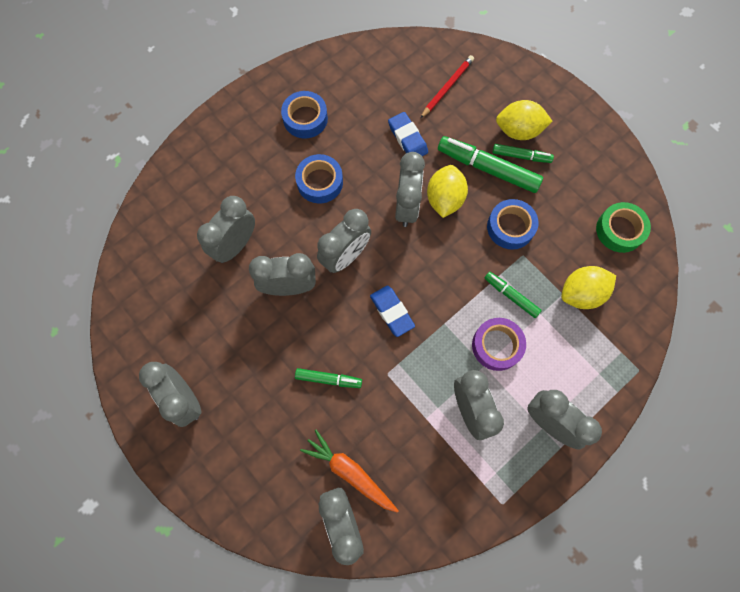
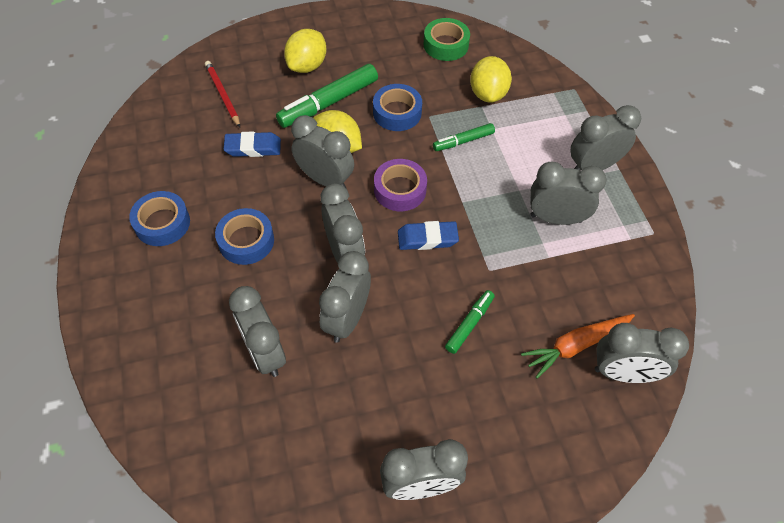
camera: 65 degrees left, 15 degrees down
purple tape [472,318,526,371] -> purple tape moved to [374,159,427,211]
green marker [493,144,554,163] -> none

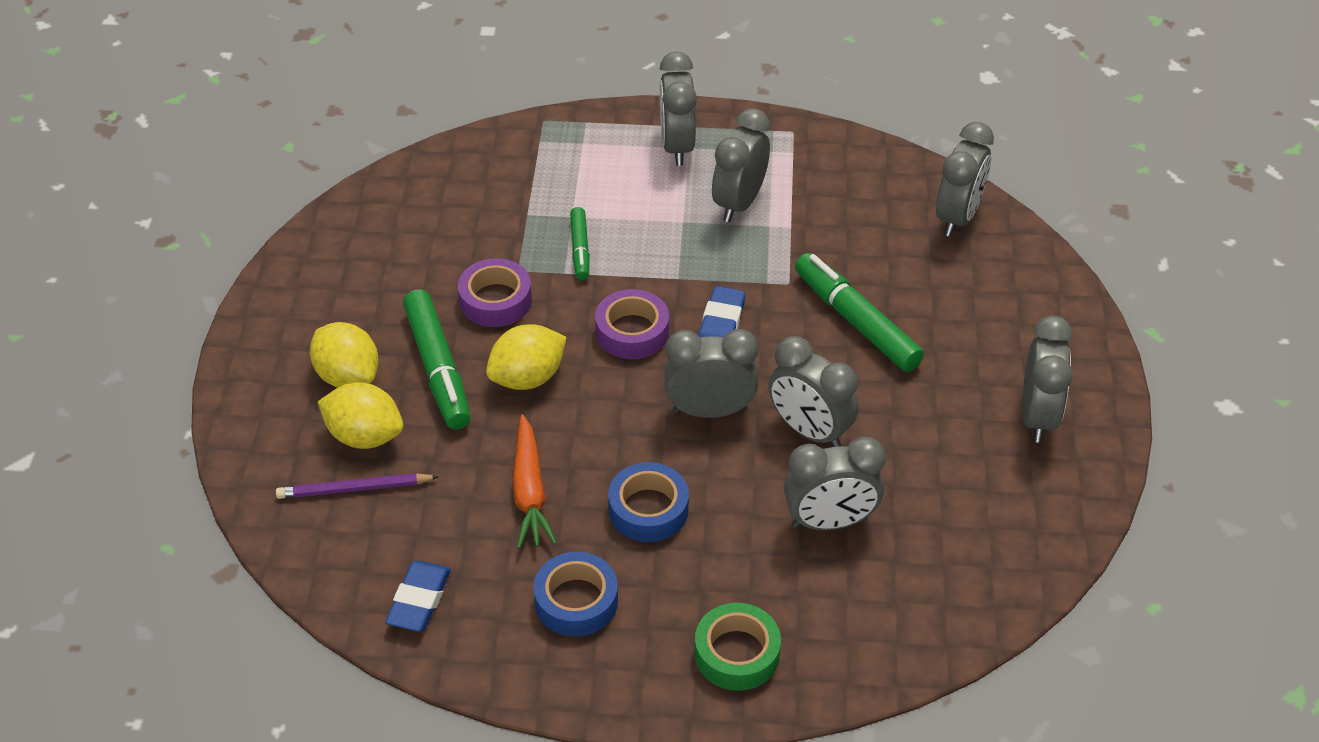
camera: 70 degrees left, 10 degrees down
red pencil [205,61,240,127] -> purple pencil [276,473,439,499]
blue eraser [224,132,281,157] -> blue eraser moved to [385,561,451,632]
grey clock [291,115,354,189] -> none
blue tape [373,84,422,131] -> purple tape [458,258,532,327]
green tape [423,18,470,61] -> green tape moved to [695,603,781,691]
green marker [445,290,495,354] -> green marker [795,253,924,372], size x1.79
yellow lemon [470,56,512,103] -> yellow lemon moved to [318,382,403,449]
orange carrot [521,314,635,379] -> orange carrot moved to [512,414,557,549]

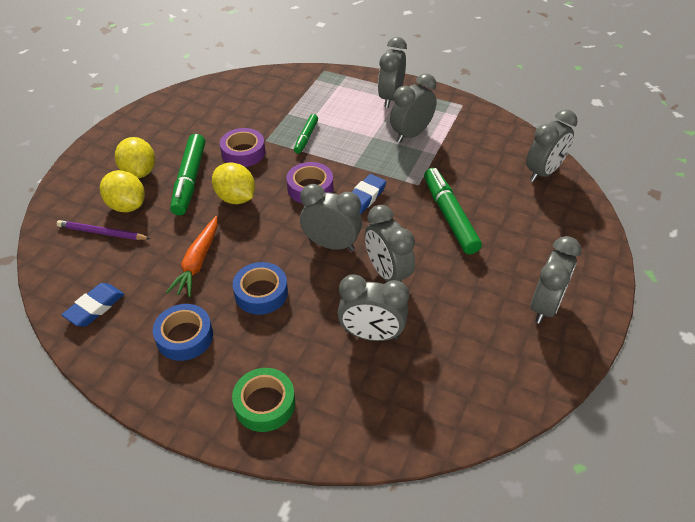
camera: 20 degrees right, 0 degrees up
yellow lemon [486,324,566,390] -> yellow lemon turned 60 degrees clockwise [212,162,255,204]

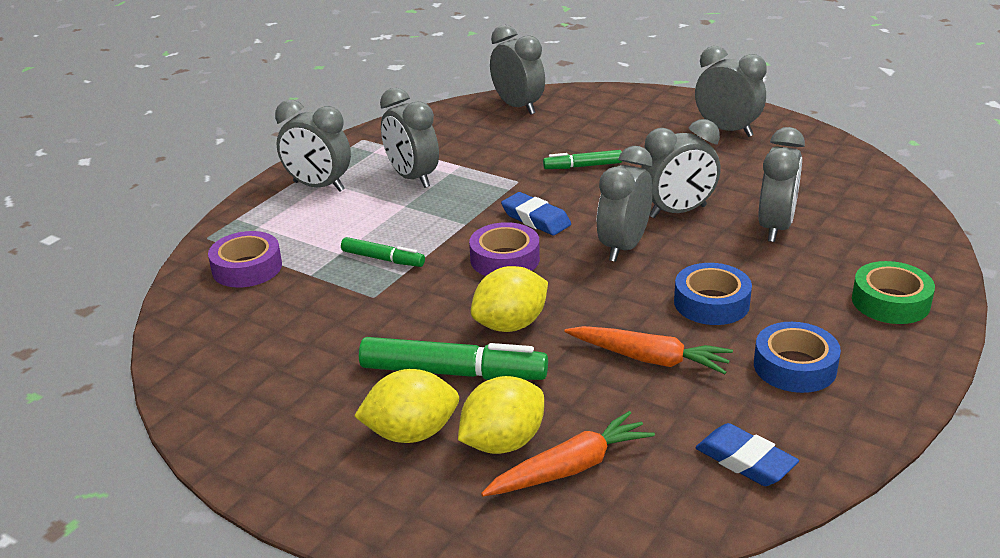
camera: 80 degrees left, 15 degrees down
purple pencil [57,220,151,240] -> orange carrot [481,411,655,497]
purple tape [220,128,265,167] -> purple tape moved to [208,231,282,288]
green marker [424,168,482,254] -> green marker [543,150,622,169], size x0.56

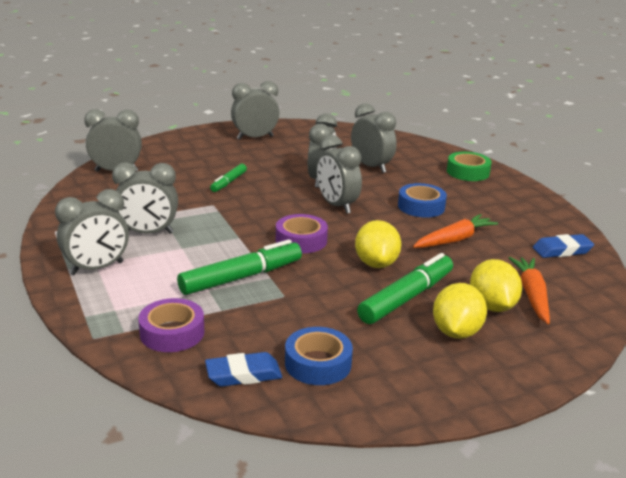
camera: 60 degrees left, 5 degrees down
green marker [341,237,425,267] -> green marker [177,239,302,295], size x1.79
blue eraser [501,192,571,235] -> blue eraser moved to [205,352,282,387]
blue tape [754,322,841,393] -> blue tape moved to [285,327,353,385]

